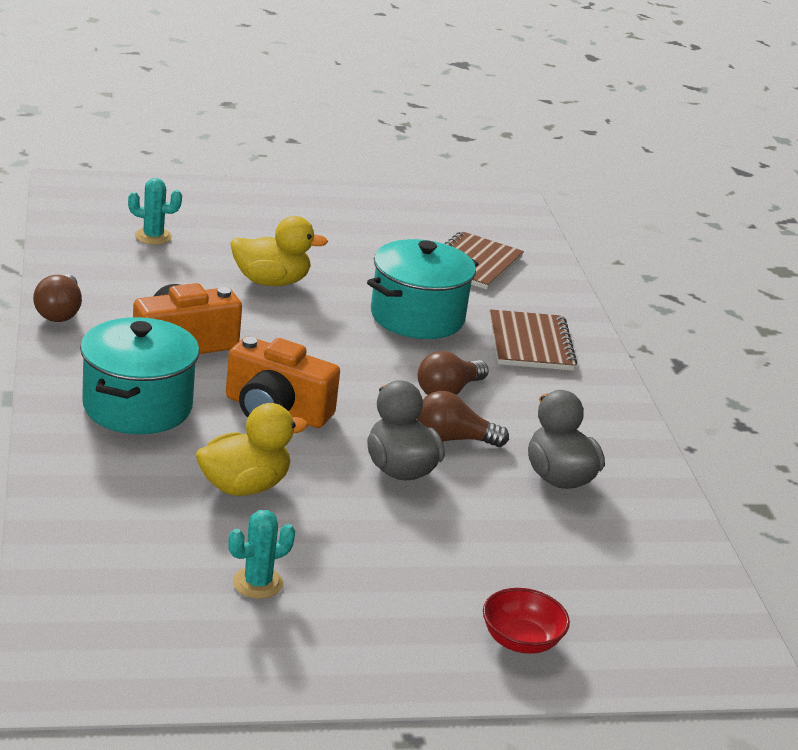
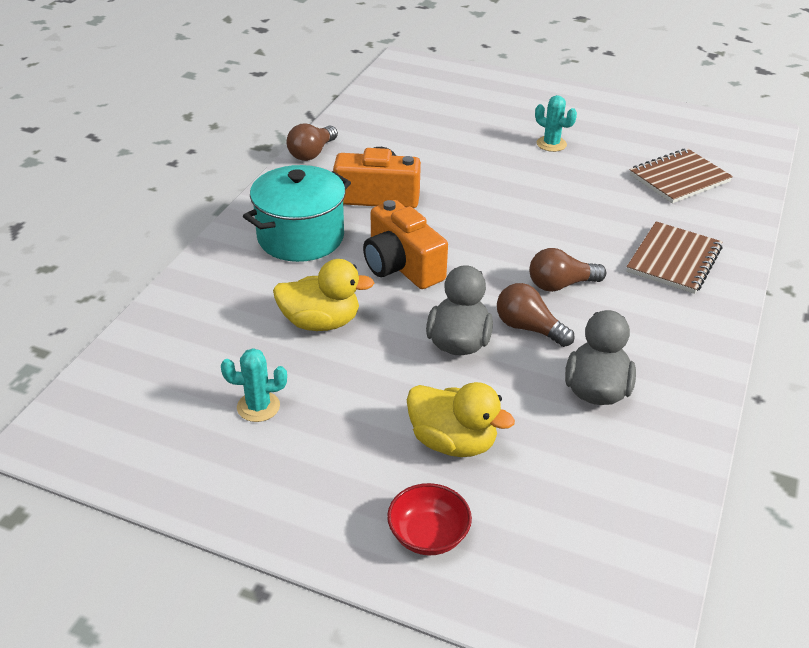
camera: 35 degrees right, 10 degrees up
turquoise cactus [128,178,182,245] -> turquoise cactus moved to [535,95,577,152]
yellow duck [230,216,328,286] -> yellow duck moved to [407,382,515,457]
turquoise pot [367,239,479,339] -> none

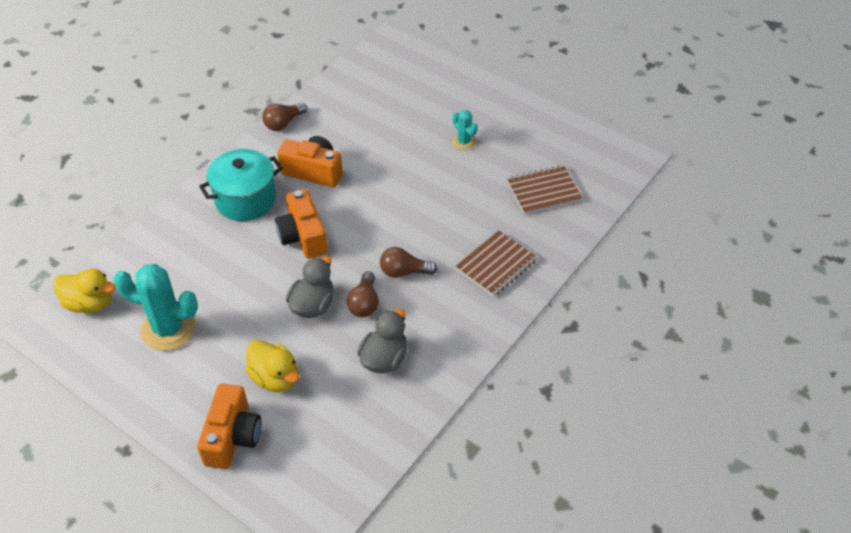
camera: 15 degrees right, 10 degrees up
turquoise cactus [221,348,287,422] -> turquoise cactus [113,264,198,351], size x1.98
yellow duck [273,259,374,331] -> yellow duck moved to [53,268,116,313]
red bowl [387,483,472,555] -> orange camera [197,383,261,469]
brown light bulb [497,283,575,347] -> brown light bulb turned 135 degrees counterclockwise [347,271,379,317]

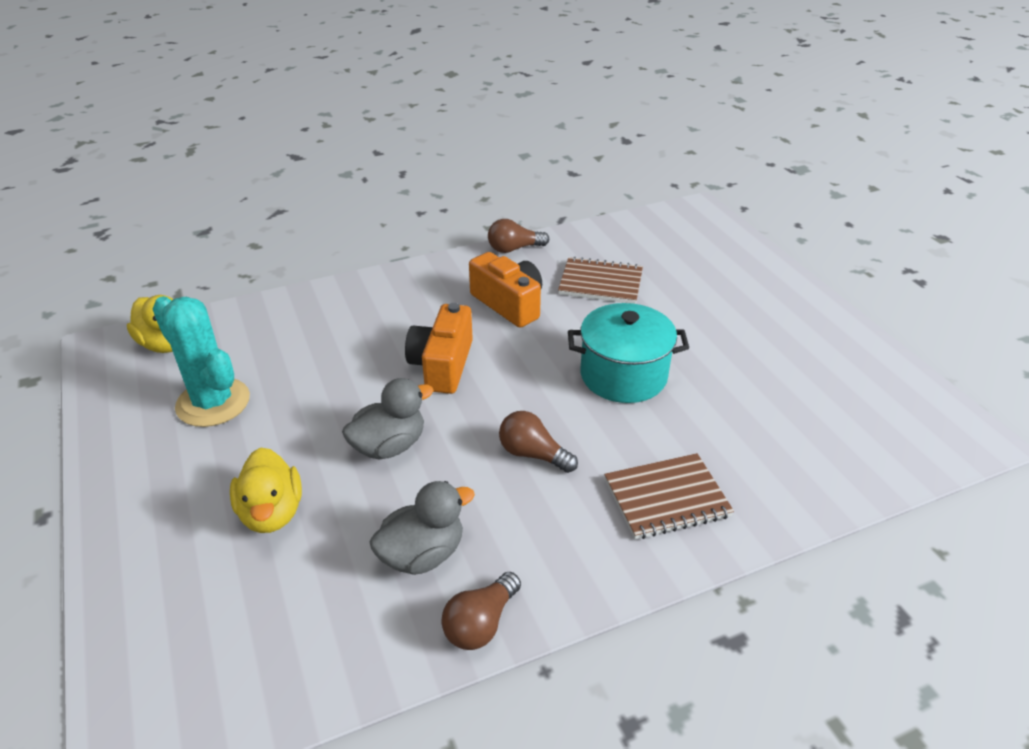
camera: 30 degrees right, 10 degrees down
orange camera [197,383,261,469] -> none
turquoise pot [199,149,283,221] -> turquoise pot moved to [568,303,689,403]
brown light bulb [347,271,379,317] -> brown light bulb moved to [442,572,521,650]
turquoise cactus [453,110,478,150] -> none
brown notebook [507,165,582,214] -> brown notebook moved to [558,257,643,304]

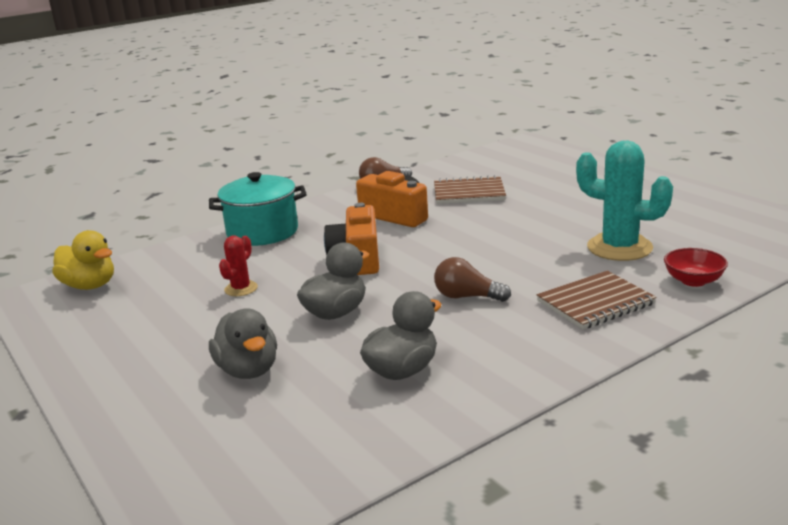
camera: 10 degrees left, 15 degrees down
turquoise cactus [153,296,250,427] -> turquoise cactus moved to [576,141,673,261]
yellow duck [230,447,302,533] -> grey duck [209,308,277,379]
brown light bulb [442,572,521,650] -> none
turquoise pot [568,303,689,403] -> turquoise pot moved to [209,172,307,246]
none -> red cactus [219,235,258,296]
none -> red bowl [664,248,728,287]

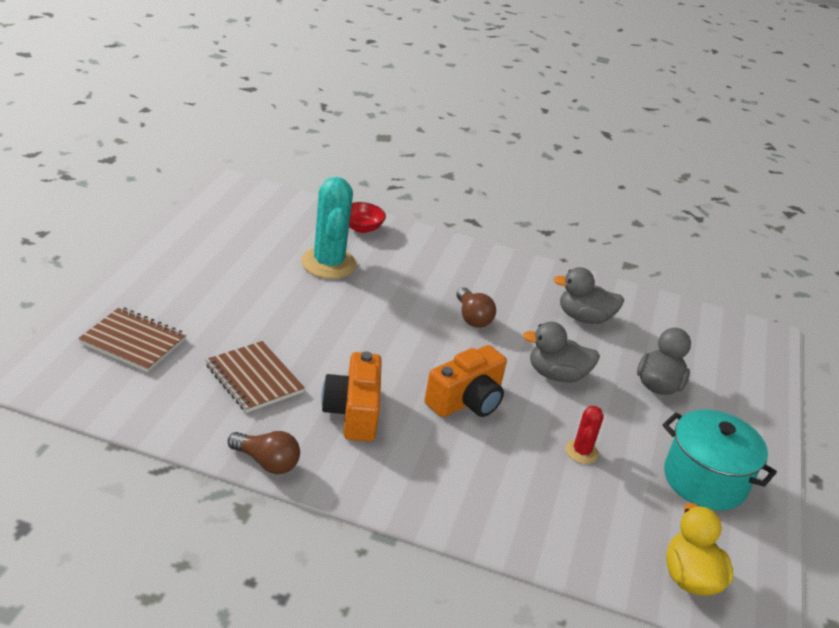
camera: 135 degrees left, 10 degrees up
turquoise pot [209,172,307,246] -> turquoise pot moved to [662,409,777,510]
red cactus [219,235,258,296] -> red cactus turned 60 degrees counterclockwise [565,406,604,464]
brown notebook [536,271,657,330] -> brown notebook moved to [78,307,187,372]

